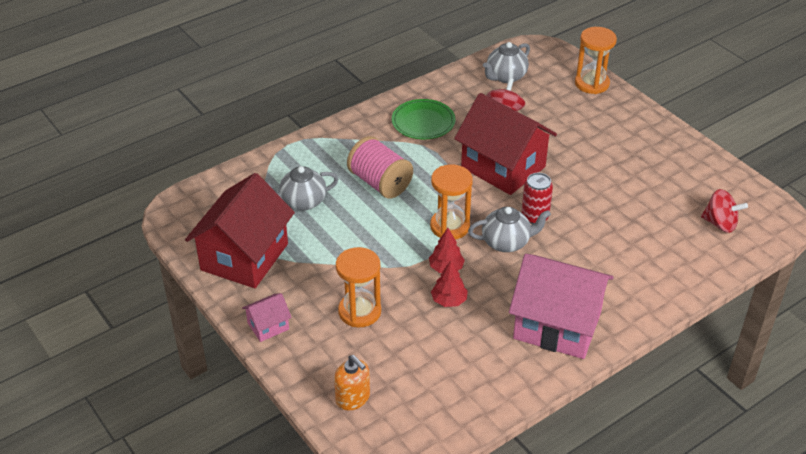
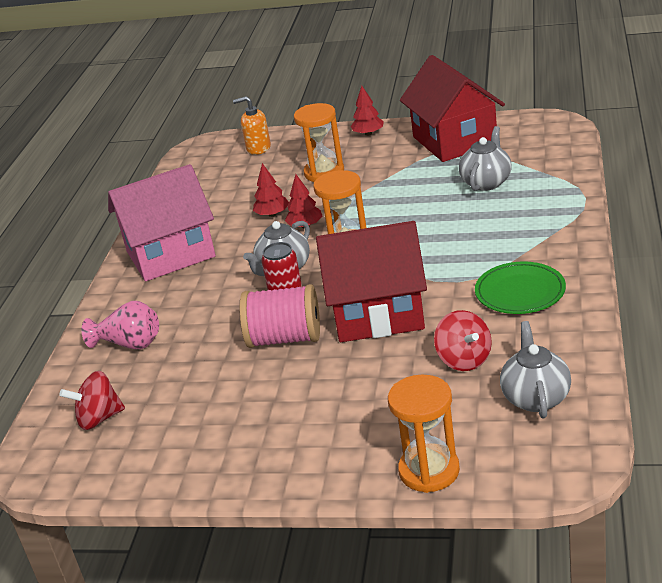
camera: 140 degrees right, 10 degrees down
pink house [242,293,292,342] -> red tree [351,86,384,136]
pink spool [347,136,413,199] -> pink spool moved to [240,284,320,348]
none -> pink vase [81,301,159,350]

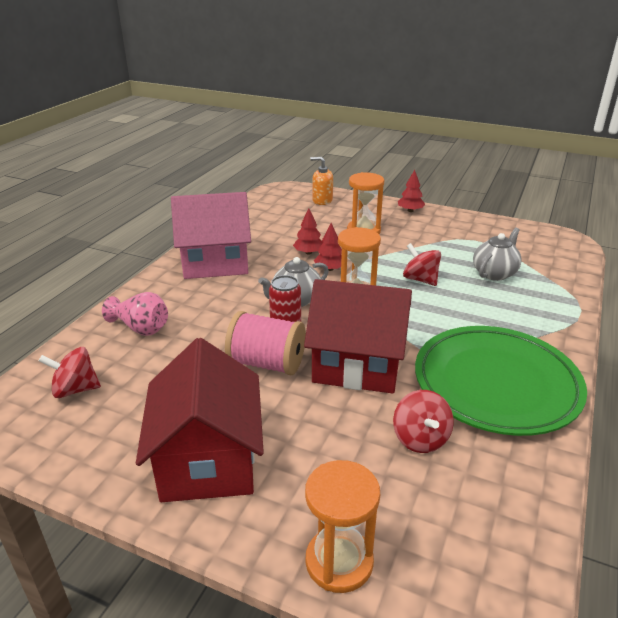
camera: 10 degrees right, 0 degrees up
red house [400,55,505,162] -> red house moved to [136,338,264,502]
green plate [475,262,566,314] -> green plate [415,326,587,436], size x1.87
grey teapot [500,321,571,418] -> none
none -> red spinning top [403,243,441,286]

